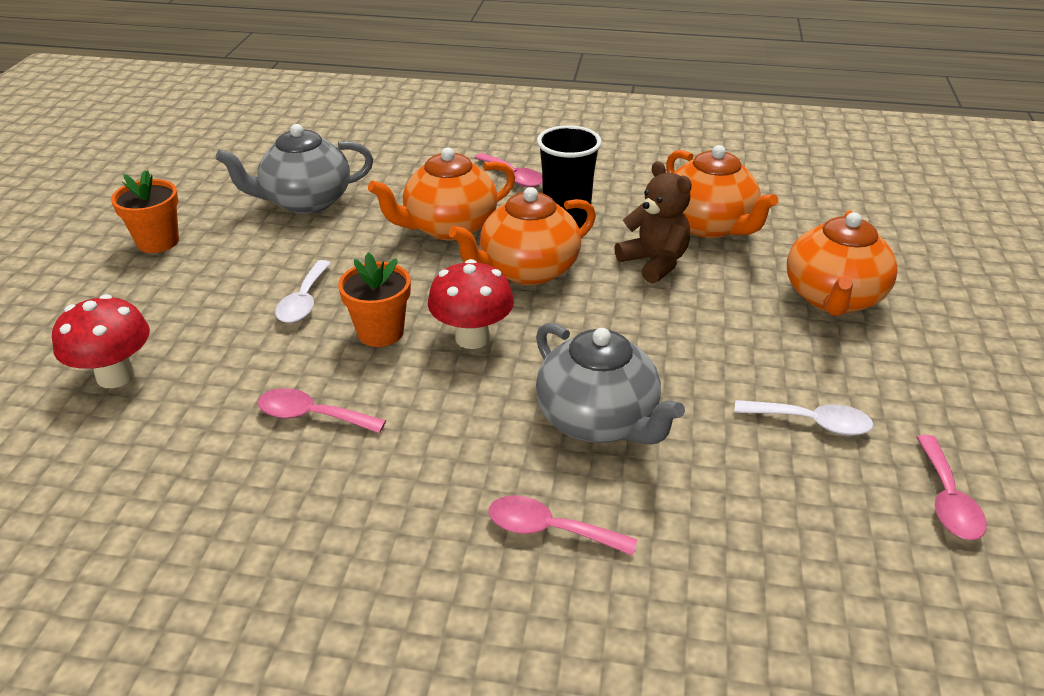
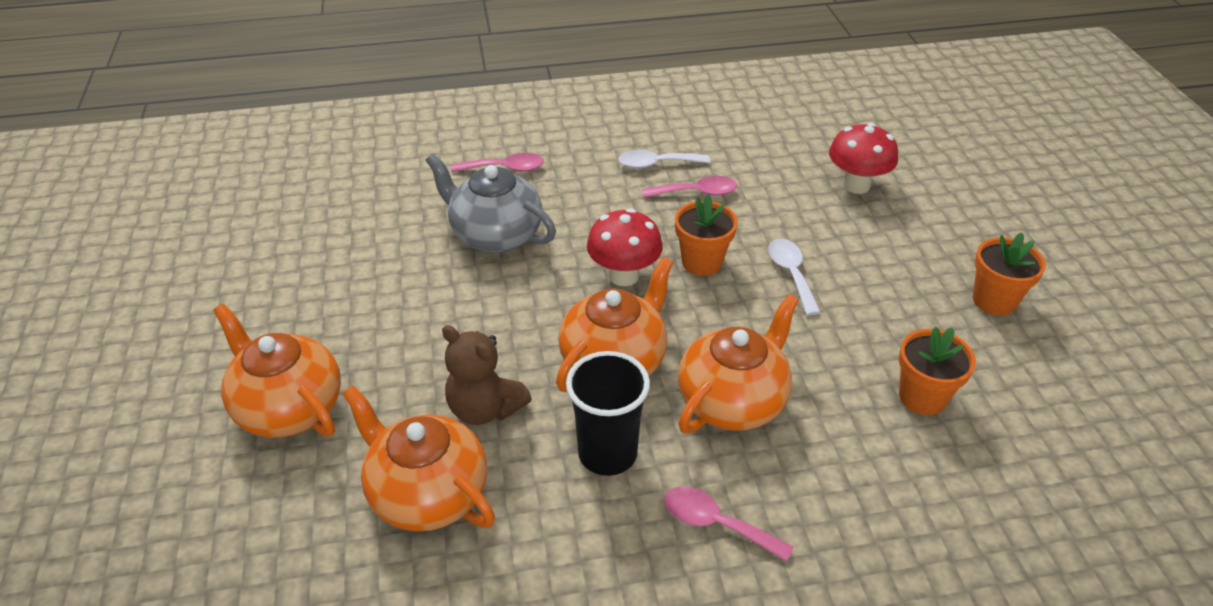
camera: 160 degrees right, 5 degrees up
grey teapot [215,124,373,214] -> orange flower pot [899,326,976,415]
white spoon [734,400,873,436] -> white spoon moved to [618,150,710,168]
orange teapot [787,210,898,316] -> orange teapot turned 45 degrees counterclockwise [213,304,341,438]
pink spoon [916,435,987,540] -> none

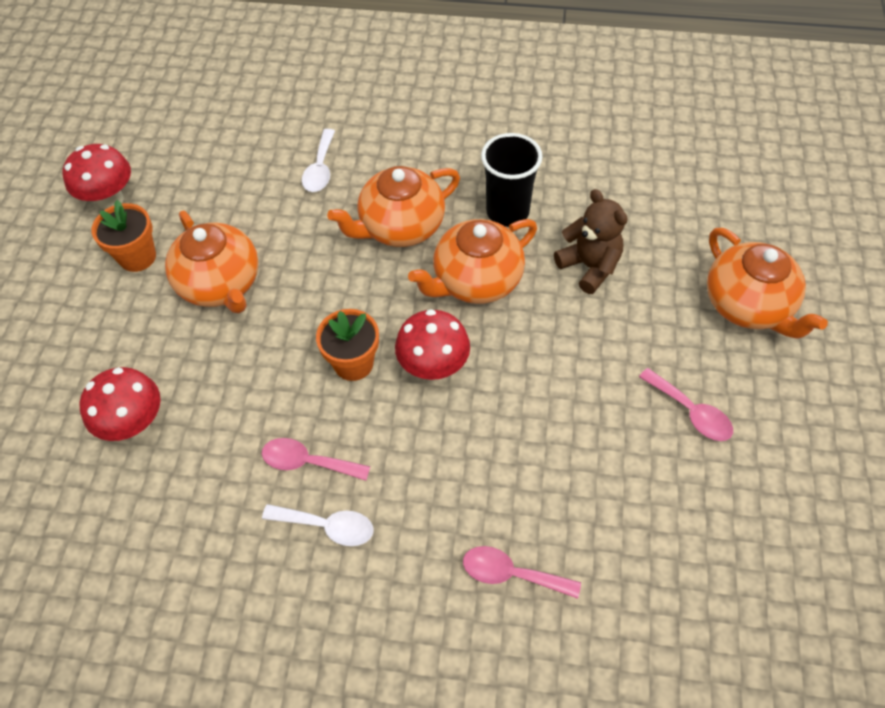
camera: 160 degrees left, 15 degrees up
orange teapot [342,385,495,531] -> orange teapot moved to [165,211,259,313]
grey teapot [425,154,556,253] -> none
pink spoon [664,486,794,562] -> pink spoon moved to [639,368,733,441]
white spoon [768,239,821,315] -> white spoon moved to [302,129,335,192]
orange flower pot [899,326,976,415] -> none
none -> red mushroom [63,144,131,209]

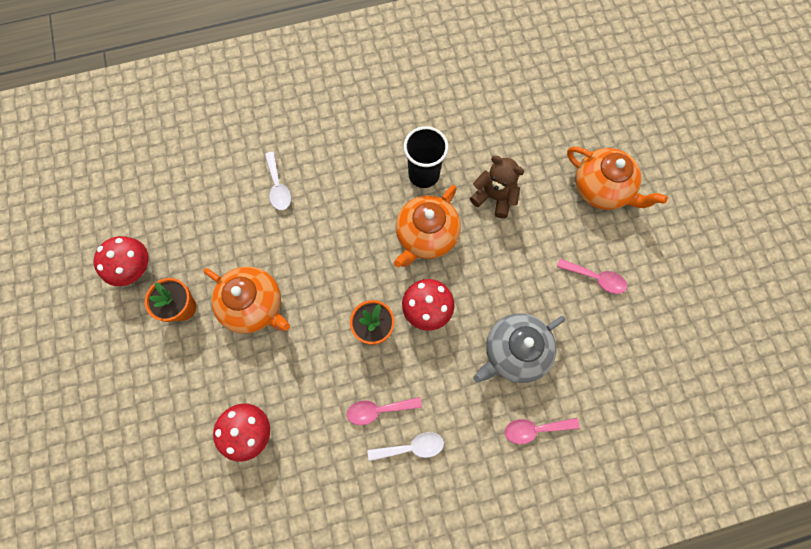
camera: 25 degrees left, 15 degrees up
orange teapot [327,166,460,247] -> none
none -> grey teapot [473,313,565,383]

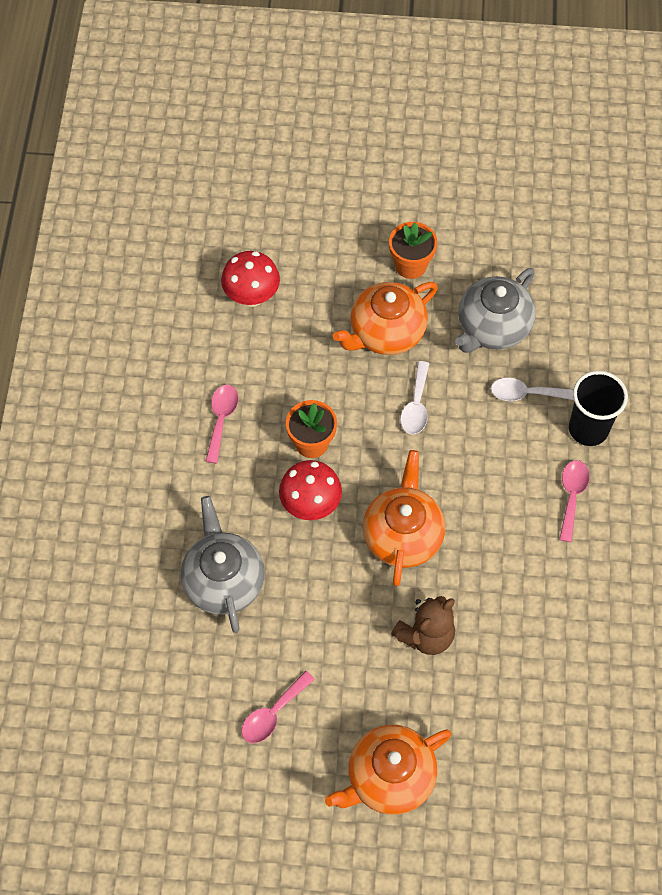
camera: 110 degrees right, 10 degrees down
red mushroom [94,236,149,286] -> none
white spoon [367,432,444,461] -> white spoon moved to [400,361,430,434]
orange teapot [394,185,461,267] -> orange teapot turned 45 degrees clockwise [363,450,445,586]
black cup [404,126,449,188] -> black cup moved to [569,371,628,446]
pink spoon [505,418,580,444] -> pink spoon moved to [559,460,590,542]
none -> grey teapot [455,268,536,353]

